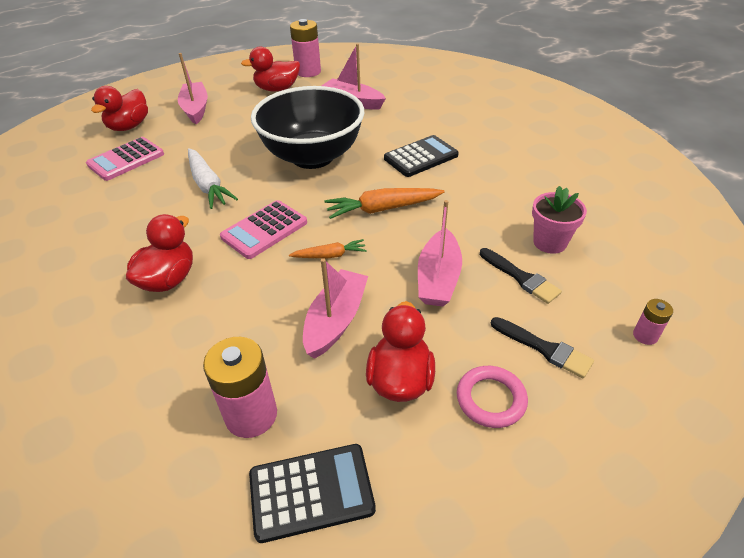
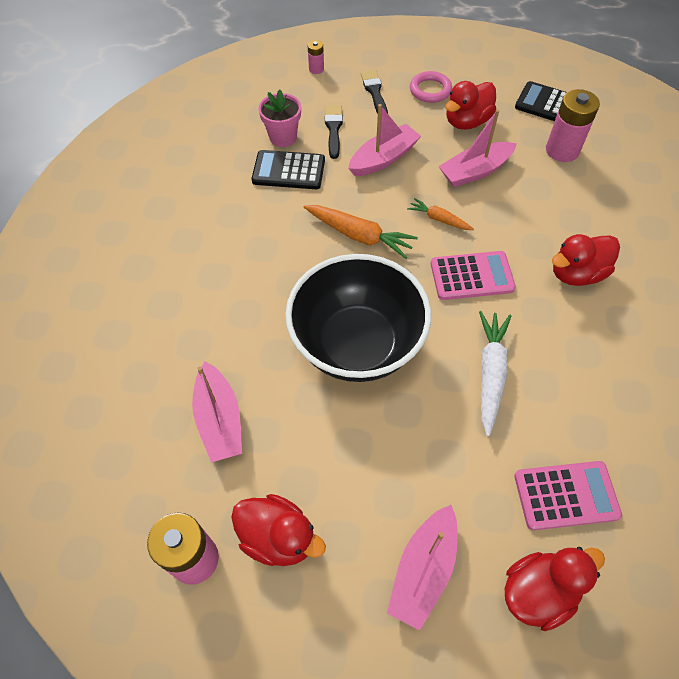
camera: 140 degrees left, 15 degrees up
black calculator [384,135,459,177] -> black calculator moved to [252,150,325,189]

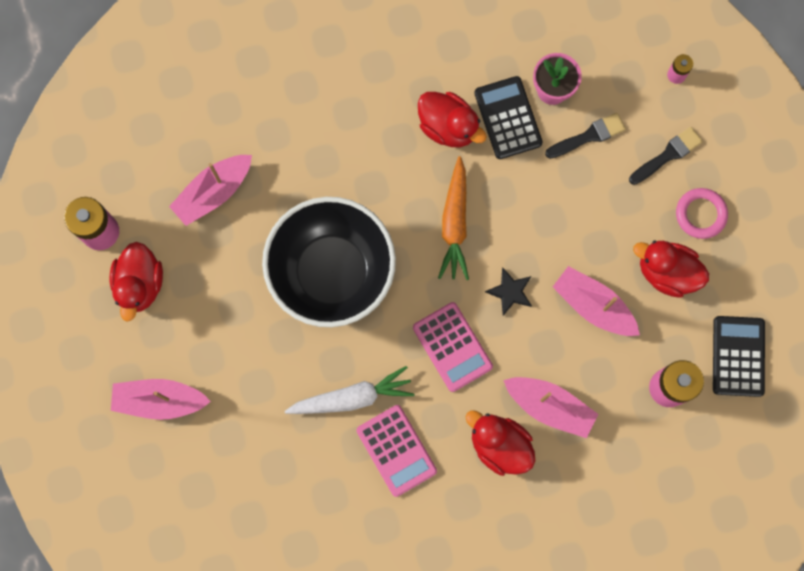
camera: 65 degrees right, 20 degrees up
pink boat [348,104,421,176] -> pink boat moved to [503,377,598,438]
orange carrot [407,198,474,230] -> black star [485,267,532,316]
red duck [505,547,605,631] -> red duck moved to [418,92,487,147]
pink calculator [514,461,622,530] -> pink calculator moved to [357,405,437,497]

